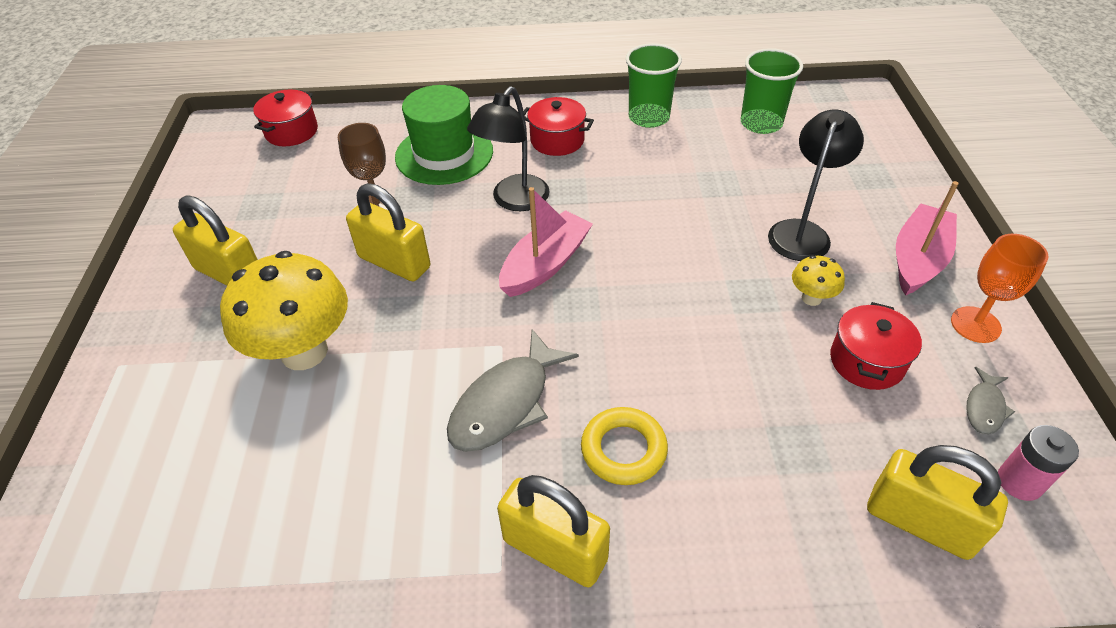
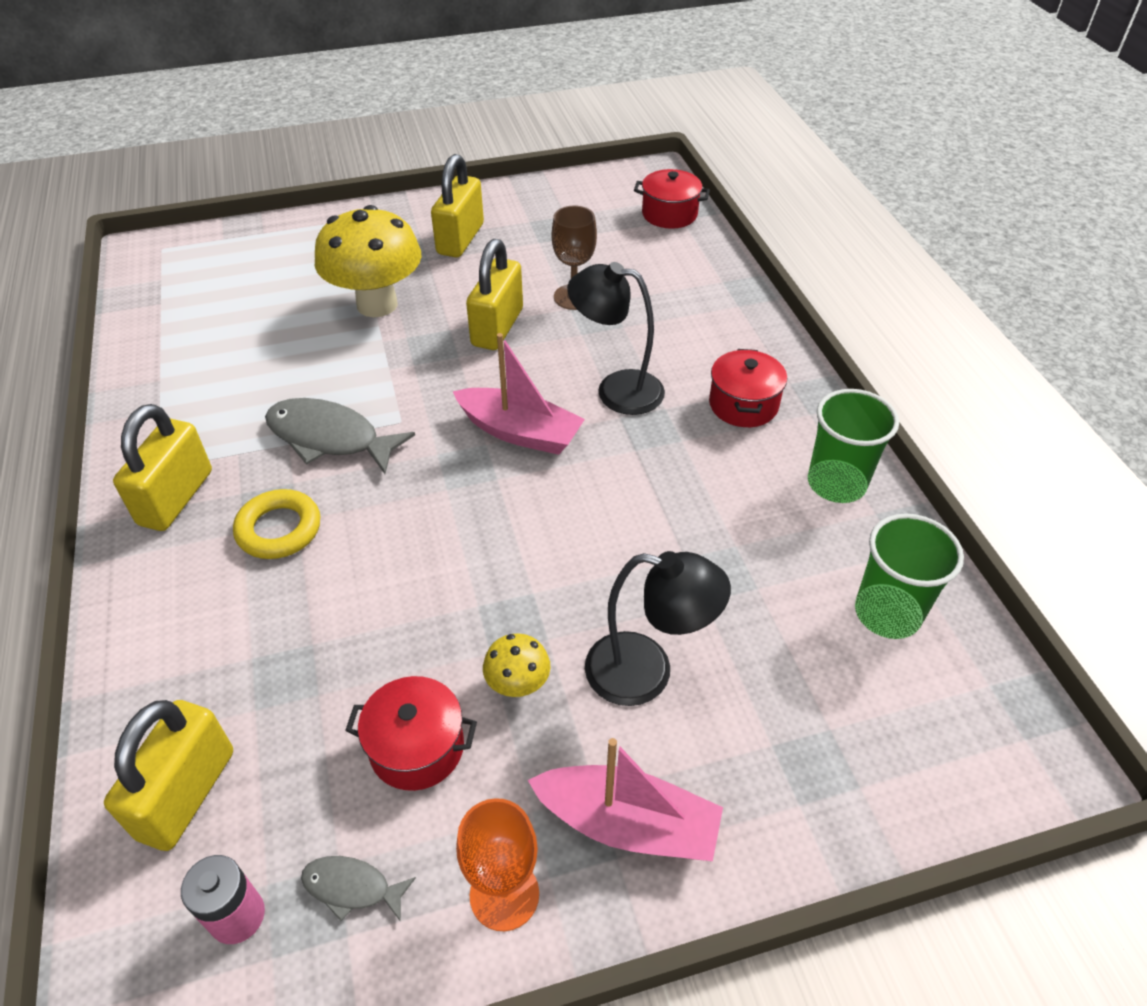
camera: 75 degrees right, 0 degrees up
green hat [395,85,493,185] -> none

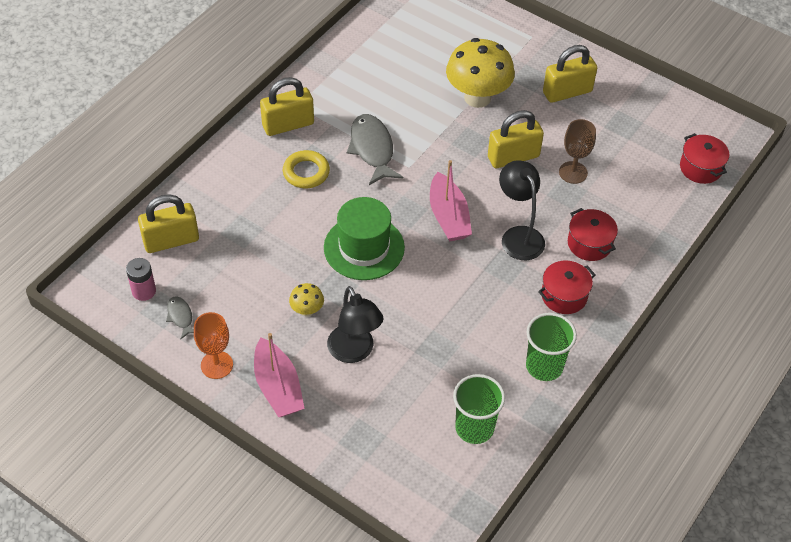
camera: 50 degrees right, 5 degrees up
red pot [345,676,477,791] -> red pot moved to [568,208,618,261]
none -> green hat [324,197,405,280]

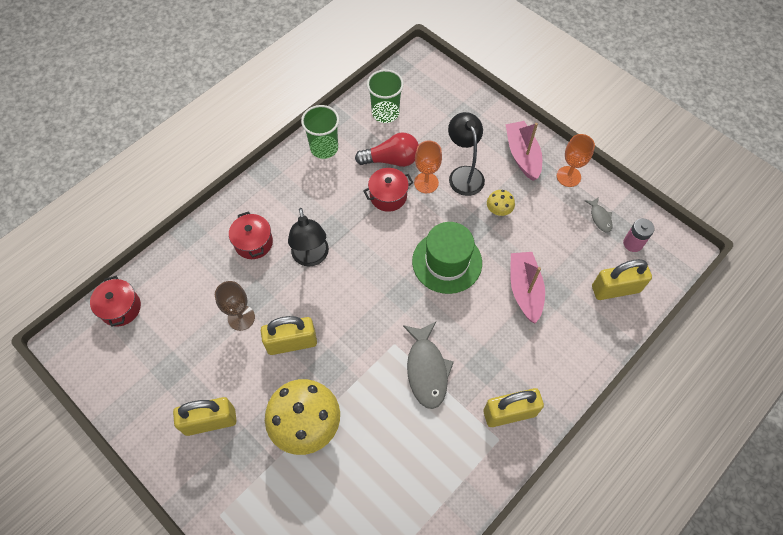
camera: 170 degrees left, 10 degrees up
yellow ring [283,150,330,188] -> none
pink boat [430,160,472,241] -> pink boat moved to [510,252,545,323]
red pot [538,260,596,314] -> red pot moved to [363,168,413,212]
none -> red light bulb [355,132,419,167]
none -> orange goblet [414,141,442,193]

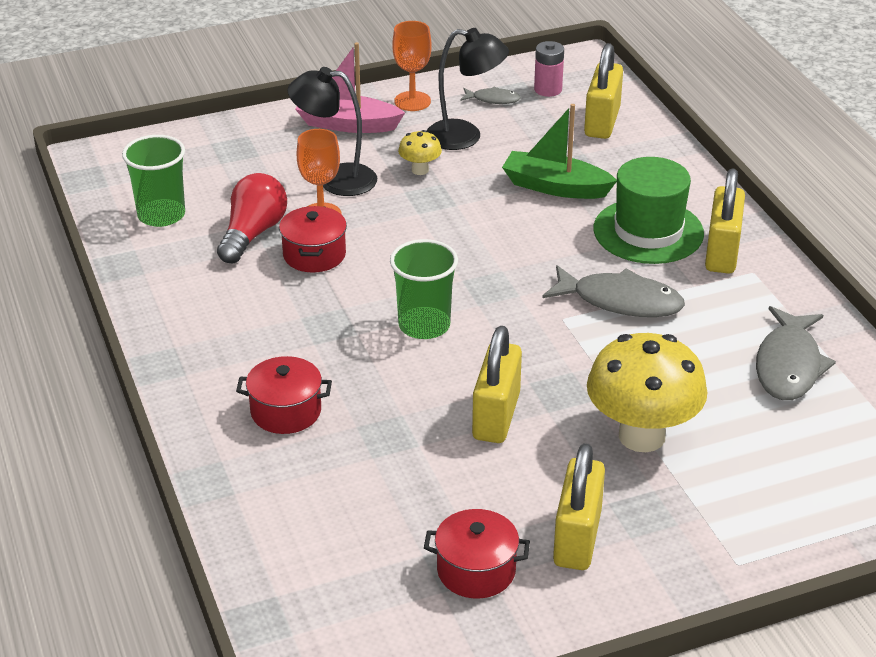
camera: 65 degrees left, 25 degrees down
red pot [90,276,141,327] -> red pot moved to [424,509,530,599]
brown goblet [215,281,255,331] -> none
black lamp [288,208,329,267] -> black lamp moved to [426,28,509,150]
green cup [301,105,339,159] -> green cup moved to [390,239,458,339]
green hat [412,222,482,294] -> green hat moved to [593,157,704,264]
pink boat [510,252,545,323] -> green boat [502,104,617,199]
none -> grey fish [756,306,836,400]

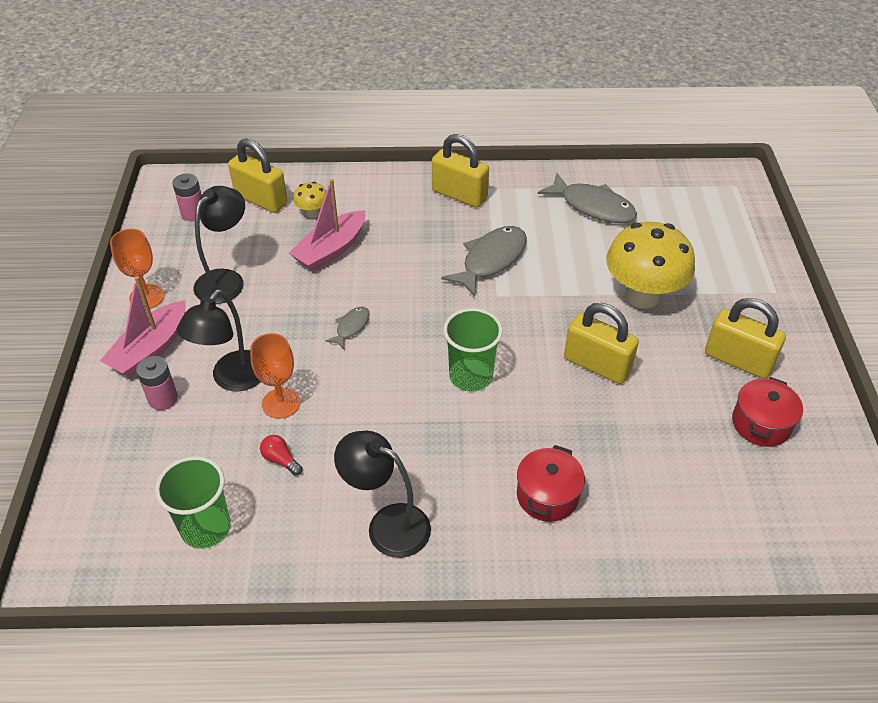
camera: 70 degrees left, 10 degrees up
red light bulb [217,173,287,263] -> red light bulb [260,435,302,476], size x0.48
red pot [279,206,347,272] -> none
yellow mushroom [398,130,442,175] -> yellow mushroom moved to [293,182,326,218]
grey fish [460,87,521,104] -> grey fish moved to [325,306,370,349]
green boat [502,104,617,199] -> pink boat [289,179,365,271]
green hat [593,157,704,264] -> none
none -> pink battery [136,356,178,410]
none -> black lamp [334,431,431,558]

